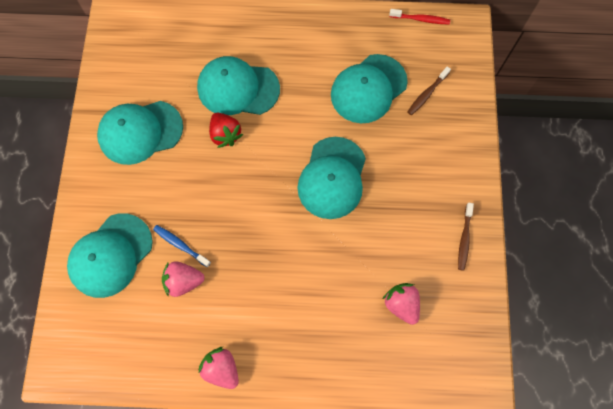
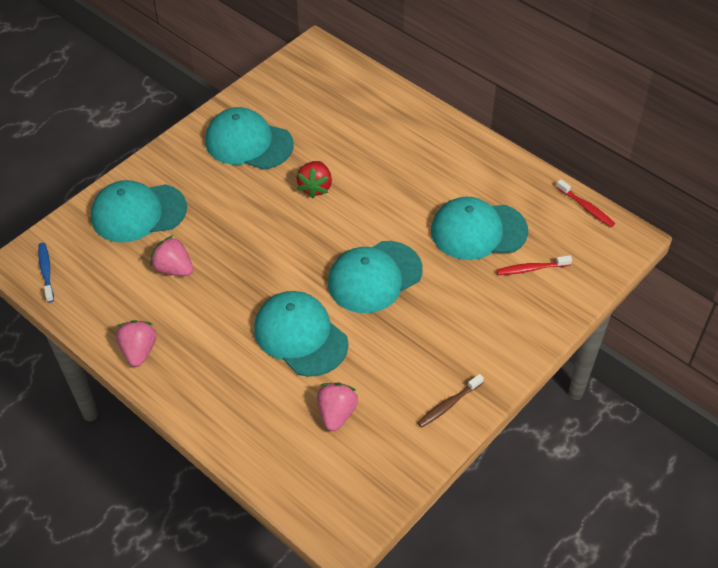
camera: 40 degrees right, 20 degrees down
blue toothbrush [153,225,211,267] -> blue toothbrush moved to [38,243,54,303]
turquoise cap [197,56,280,115] -> turquoise cap moved to [254,291,348,377]
brown toothbrush [407,66,451,115] -> red toothbrush [496,255,572,275]

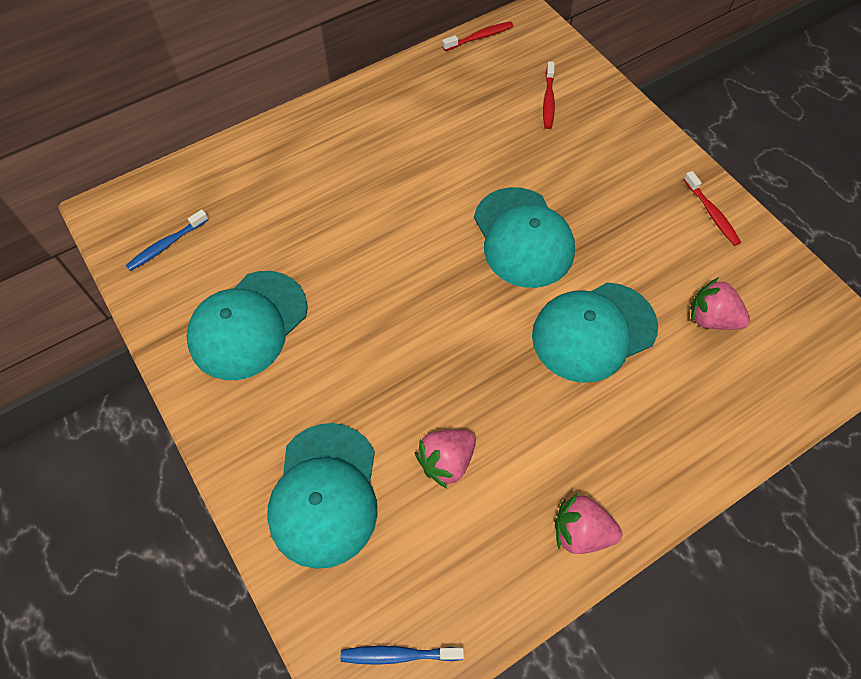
camera: 75 degrees left, 10 degrees up
red strawberry [297,161,332,199] -> none
brown toothbrush [417,374,484,428] -> red toothbrush [683,171,741,246]
turquoise cap [431,197,528,260] -> none
none -> blue toothbrush [125,209,209,271]

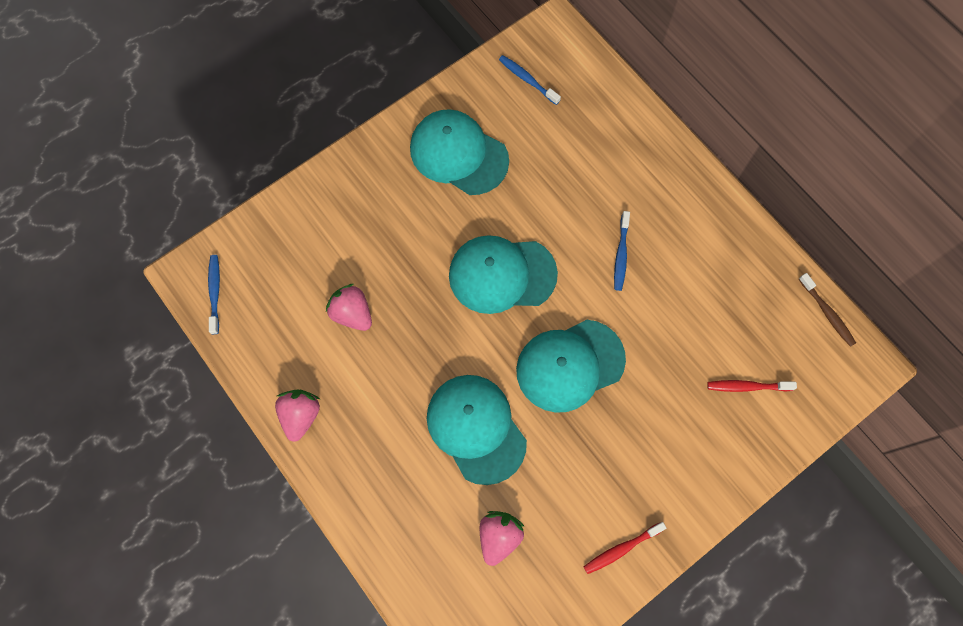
camera: 85 degrees right, 10 degrees up
turquoise cap [267,423,378,569] -> turquoise cap moved to [449,235,558,314]
red toothbrush [442,21,513,51] -> brown toothbrush [799,273,856,347]
none -> blue toothbrush [614,211,630,291]

